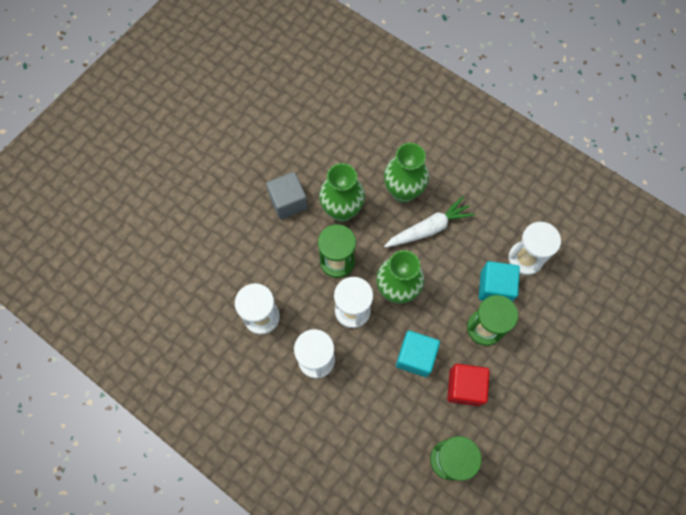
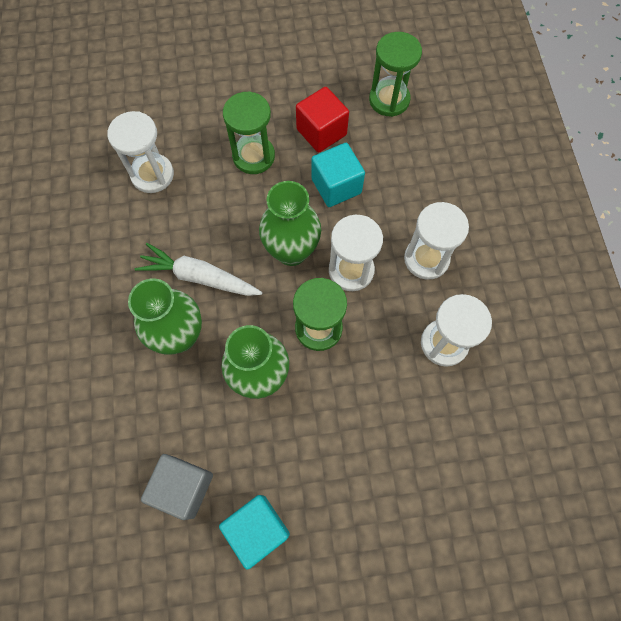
camera: 135 degrees left, 0 degrees up
grey cube [266,172,308,220] -> grey cube moved to [141,454,213,520]
turquoise cube [479,261,520,302] -> turquoise cube moved to [219,495,290,570]

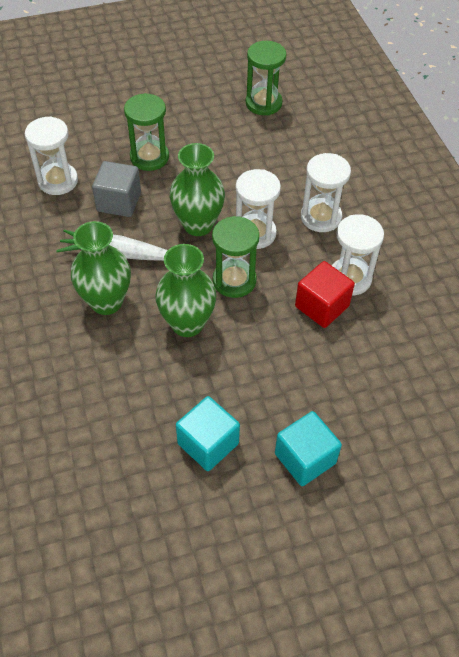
camera: 10 degrees left, 15 degrees down
grey cube [141,454,213,520] -> grey cube moved to [92,161,141,217]
red cube [296,87,349,153] -> red cube moved to [295,261,355,328]
turquoise cube [311,143,365,207] -> turquoise cube moved to [275,411,342,486]

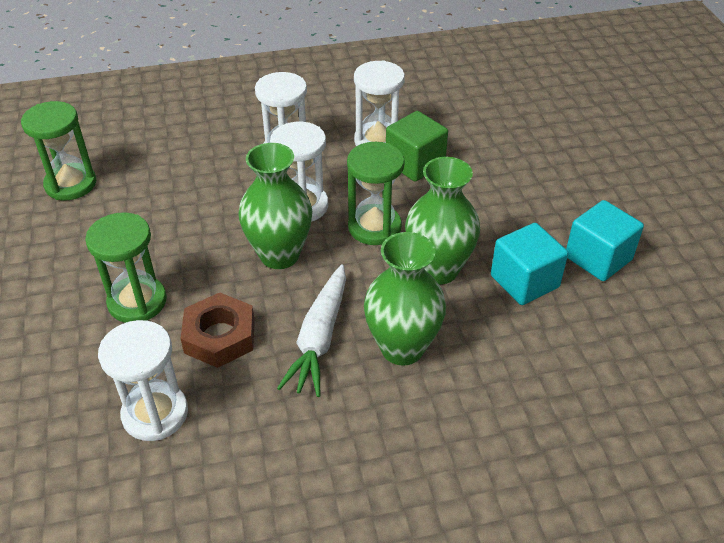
camera: 85 degrees left, 10 degrees down
grey cube [92,161,141,217] -> brown nut [180,292,255,368]
turquoise cube [275,411,342,486] -> turquoise cube moved to [491,223,568,305]
red cube [295,261,355,328] -> green cube [386,111,448,182]

